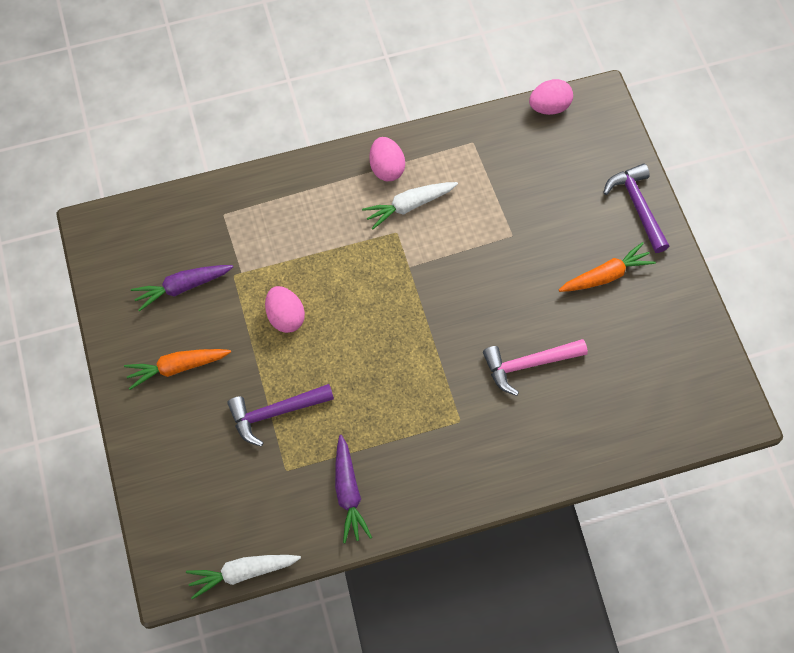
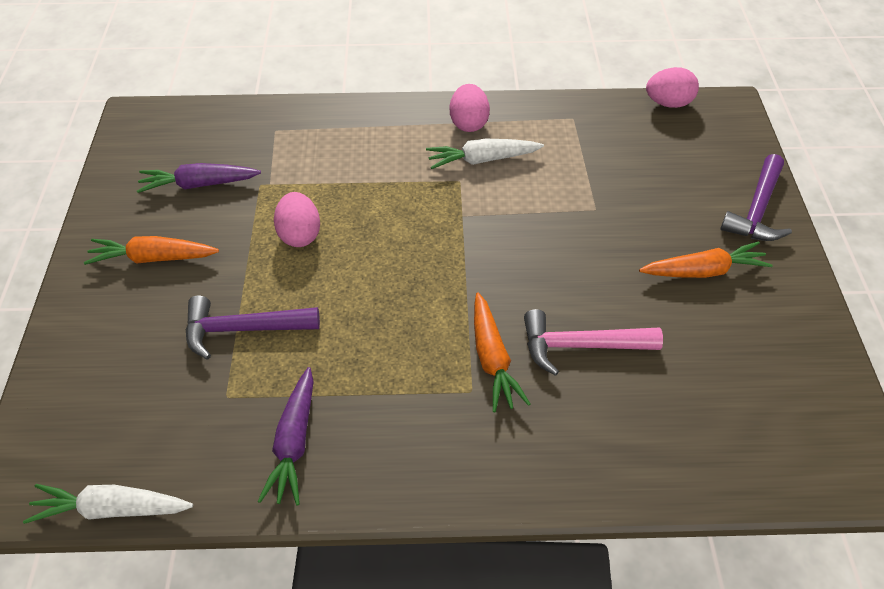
camera: 15 degrees right, 15 degrees down
purple hammer [603,163,669,253] -> purple hammer turned 150 degrees counterclockwise [720,154,792,241]
none -> orange carrot [474,293,530,412]

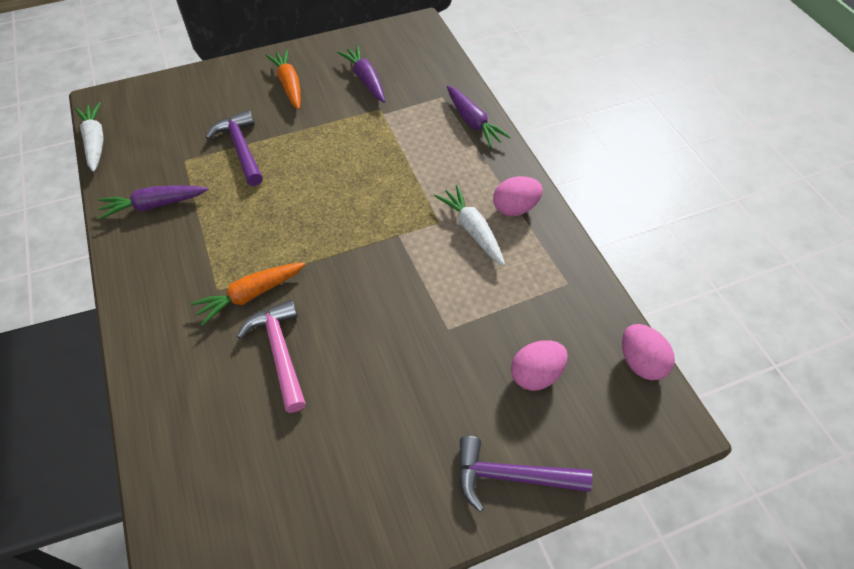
camera: 70 degrees right, 5 degrees up
pink egg [274,192,320,247] -> pink egg moved to [511,340,568,391]
orange carrot [639,241,773,278] -> none
none -> purple carrot [447,86,511,147]

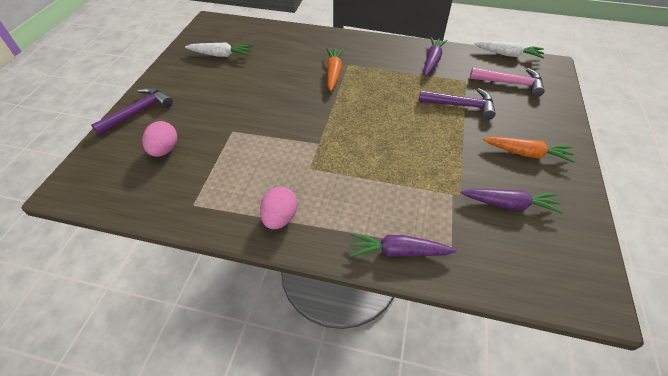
camera: 125 degrees right, 5 degrees down
pink hammer [237,300,306,413] -> pink hammer moved to [470,67,545,97]
white carrot [435,185,505,266] -> white carrot moved to [185,43,253,57]
pink egg [622,324,675,380] -> none

